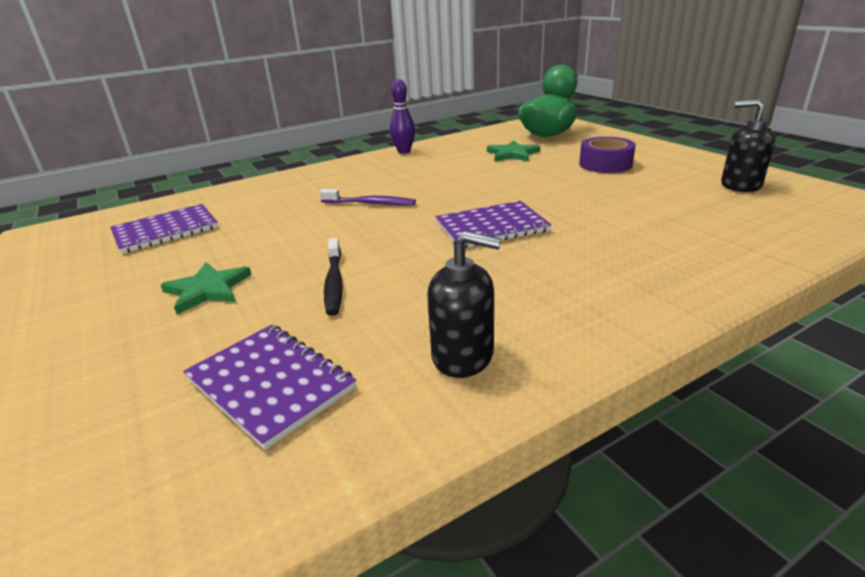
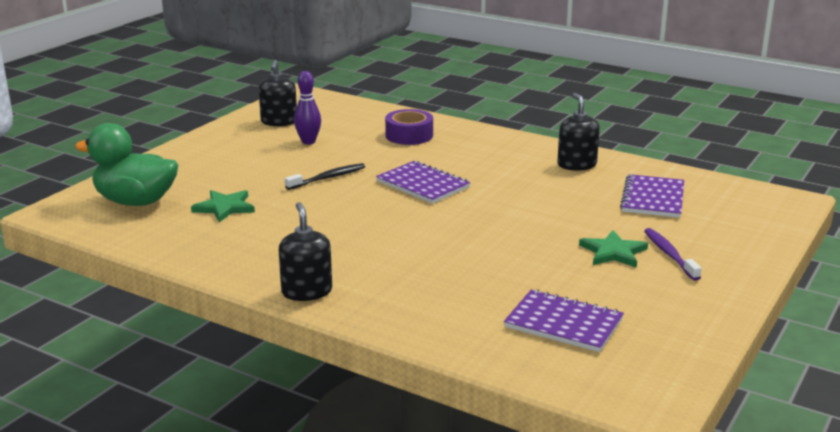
camera: 120 degrees left, 5 degrees down
purple toothbrush [319,189,416,205] -> purple toothbrush moved to [644,228,702,281]
black toothbrush [324,238,343,316] -> black toothbrush moved to [285,163,365,190]
purple bowling pin [390,79,415,154] -> purple bowling pin moved to [294,71,321,145]
purple tape [579,137,636,173] -> purple tape moved to [385,109,433,145]
none -> black soap dispenser [279,202,332,301]

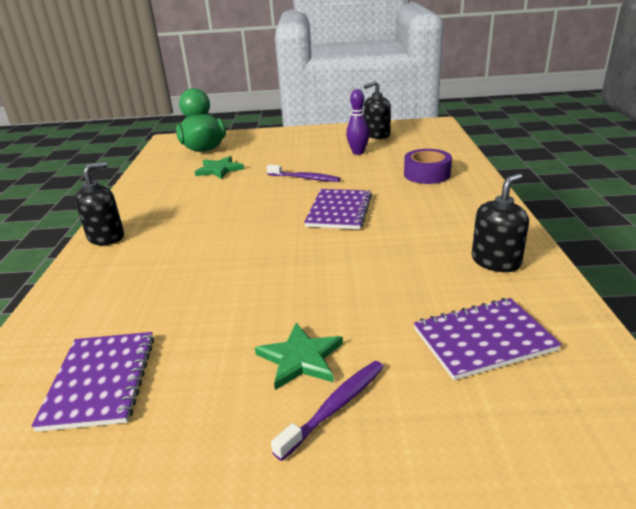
camera: 60 degrees right, 5 degrees up
black toothbrush [285,163,365,190] -> purple toothbrush [267,164,340,182]

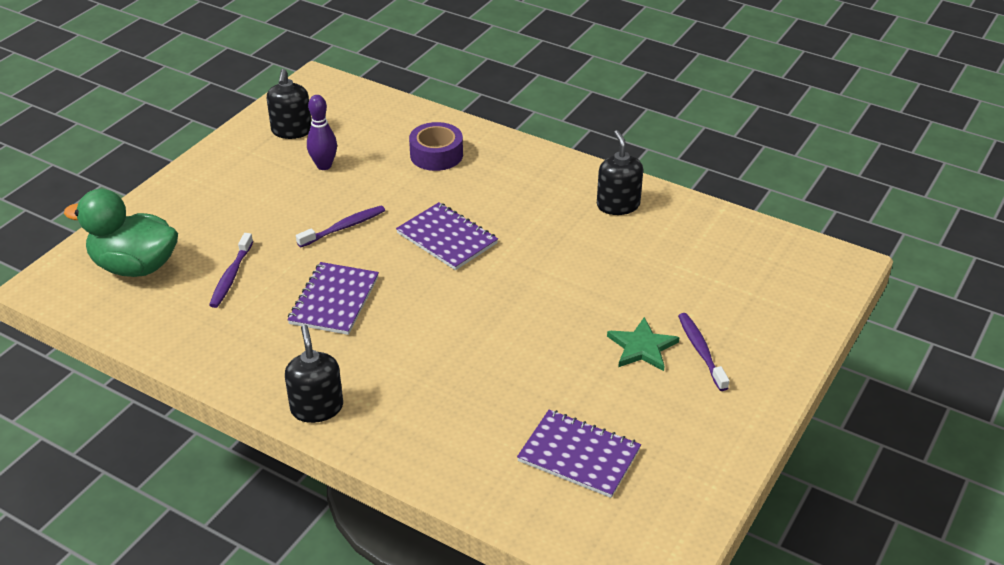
camera: 60 degrees left, 10 degrees up
green star [195,156,244,179] -> purple toothbrush [209,233,253,308]
purple notebook [414,298,562,380] -> purple notebook moved to [287,262,379,335]

